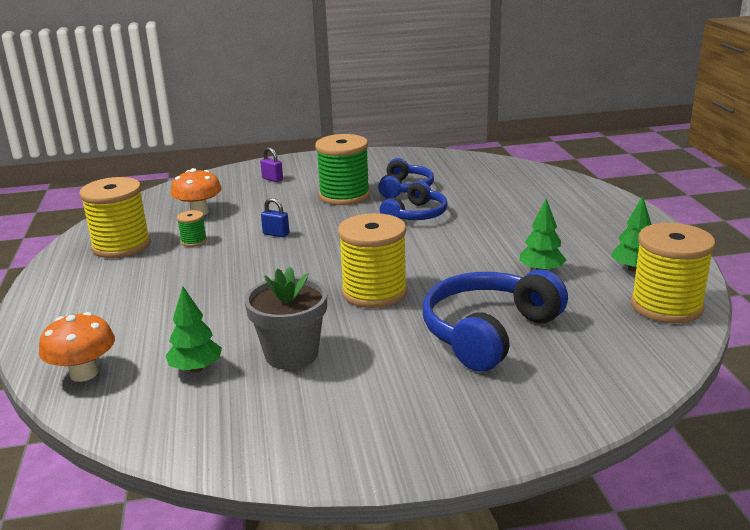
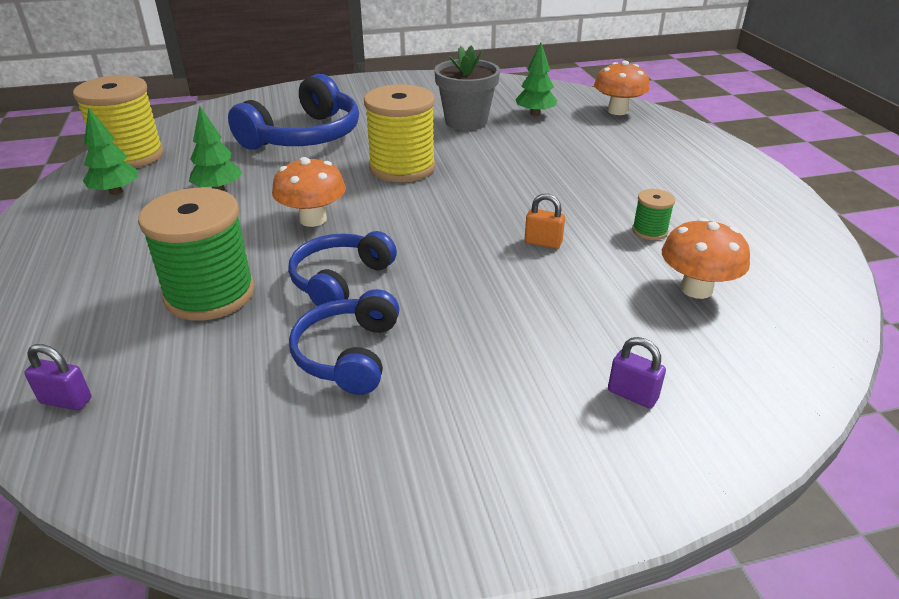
camera: 175 degrees right, 10 degrees up
yellow spool [79,177,151,258] -> none
blue padlock [261,198,289,237] -> orange padlock [525,194,565,249]
green spool [315,134,370,205] -> green spool moved to [138,188,255,321]
none -> purple padlock [24,344,91,410]
none -> orange mushroom [272,157,346,227]

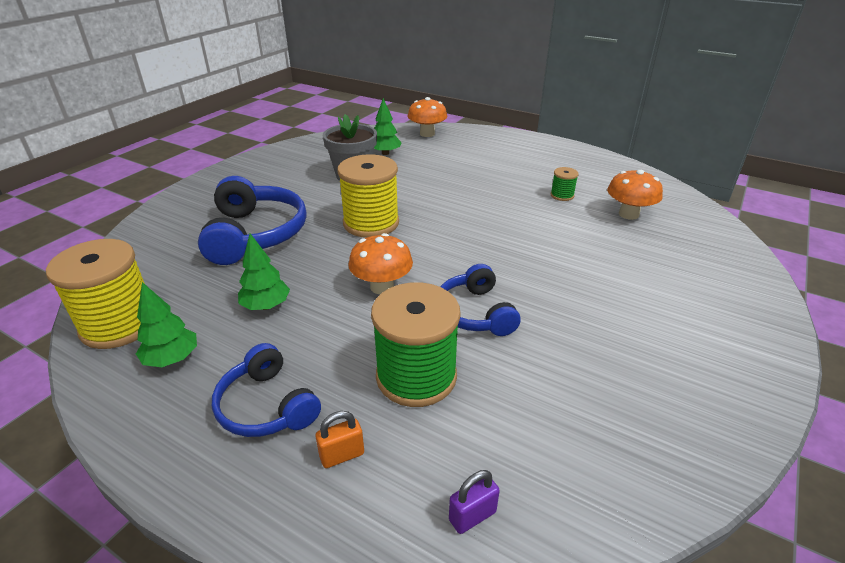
camera: 45 degrees left, 0 degrees up
blue headphones [289,289,399,395] -> blue headphones moved to [212,343,321,437]
orange padlock [525,194,565,249] -> orange padlock moved to [316,411,364,468]
purple padlock [608,337,666,408] -> none

